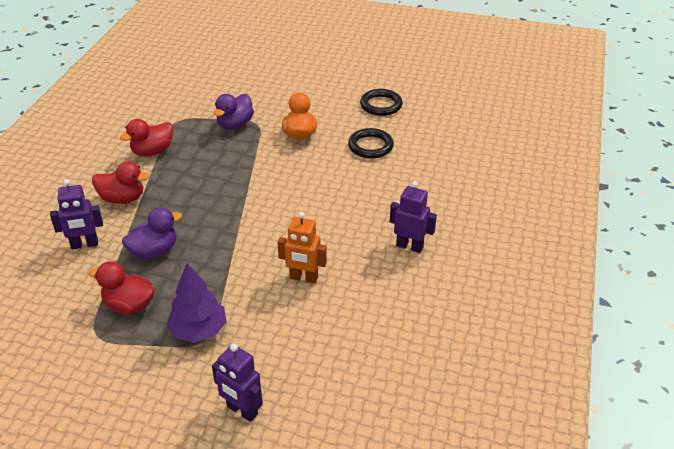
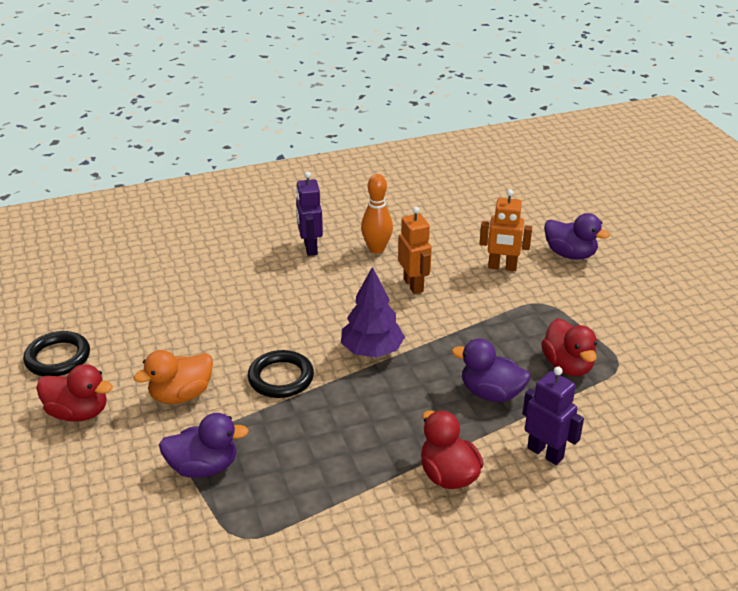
camera: 125 degrees left, 5 degrees down
red duck [120,119,173,157] -> red duck moved to [36,364,113,422]
purple tree [166,264,226,343] -> purple tree moved to [341,267,405,358]
purple robot [212,344,263,422] -> purple duck [544,213,610,259]
black ring [348,128,394,158] -> black ring moved to [248,350,314,398]
none -> orange bowling pin [361,174,393,253]
none -> orange robot [480,189,532,271]

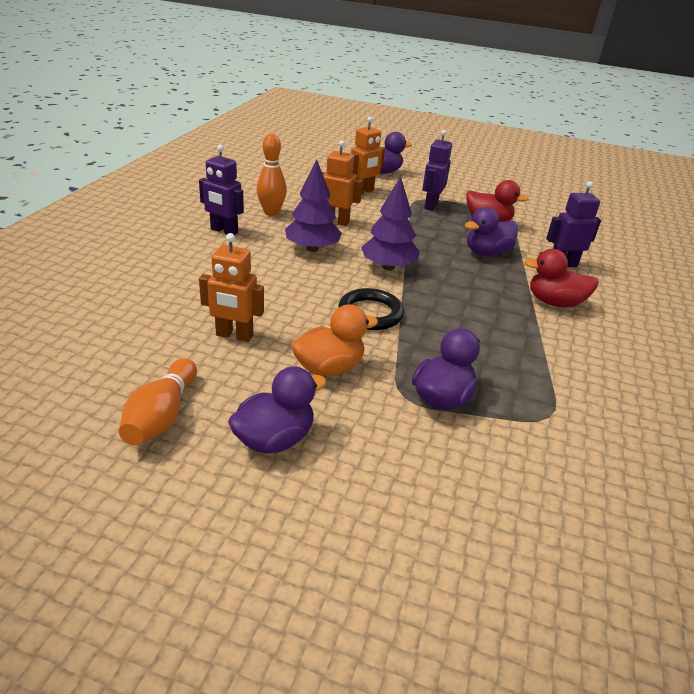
camera: 55 degrees left, 0 degrees up
black ring [23,331,90,376] -> orange bowling pin [119,358,197,446]
red duck [36,364,113,422] -> purple duck [228,366,326,454]
orange duck [134,350,213,404] -> orange duck turned 120 degrees counterclockwise [291,304,378,376]
none -> orange robot [199,233,264,342]
none -> purple tree [285,159,342,252]
none -> purple robot [422,130,452,211]

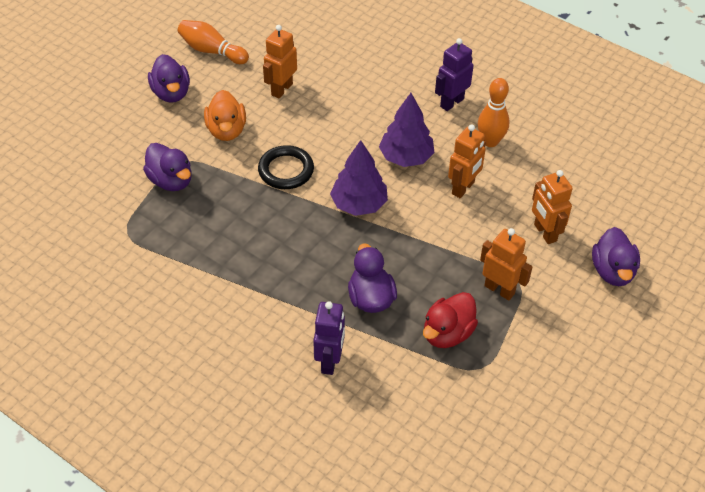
camera: 110 degrees right, 15 degrees up
purple robot [422,130,452,211] -> orange robot [480,228,532,301]
red duck [524,249,599,308] -> none

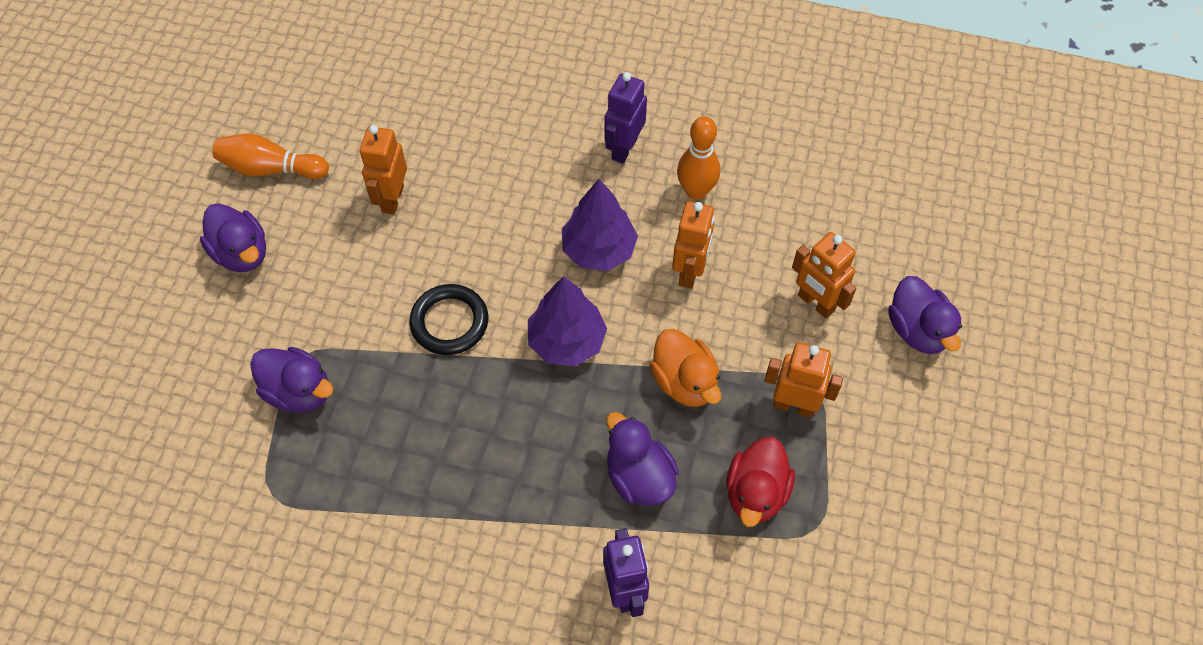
camera: 20 degrees left, 10 degrees up
orange duck [204,90,246,141] -> orange duck moved to [650,329,721,407]

